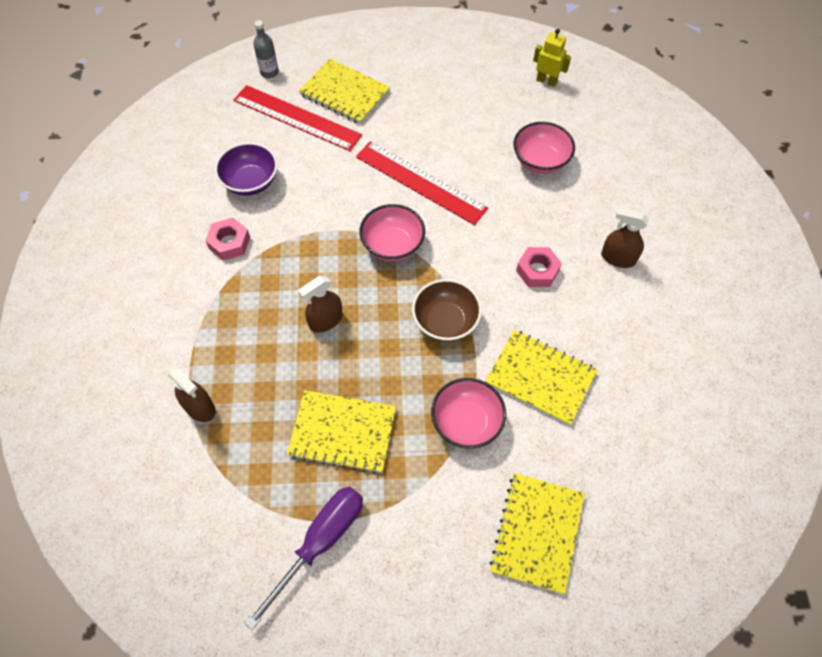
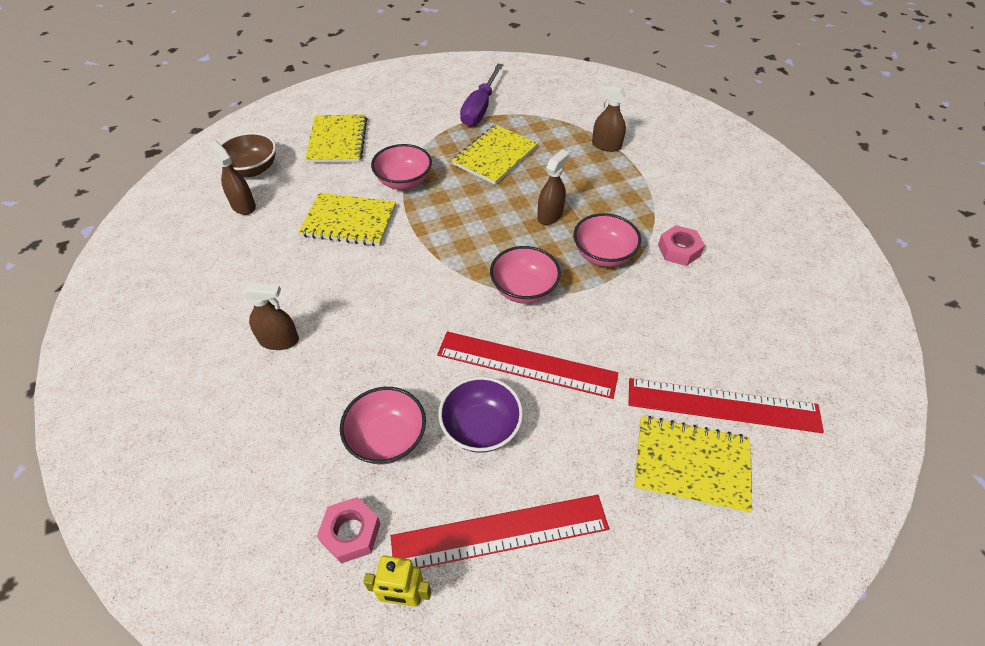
camera: 160 degrees right, 10 degrees down
purple bowl [215,142,278,196] -> purple bowl moved to [438,376,523,453]
grey bottle [253,20,279,78] -> none
yellow notebook [287,390,396,474] -> yellow notebook turned 45 degrees counterclockwise [452,125,538,185]
brown bowl [412,279,482,342] -> brown bowl moved to [215,132,276,177]
pink nut [516,247,562,287] -> pink nut moved to [317,497,381,564]
none -> brown spray bottle [208,141,256,215]
none -> red ruler [391,495,609,568]
none -> pink bowl [574,213,641,267]

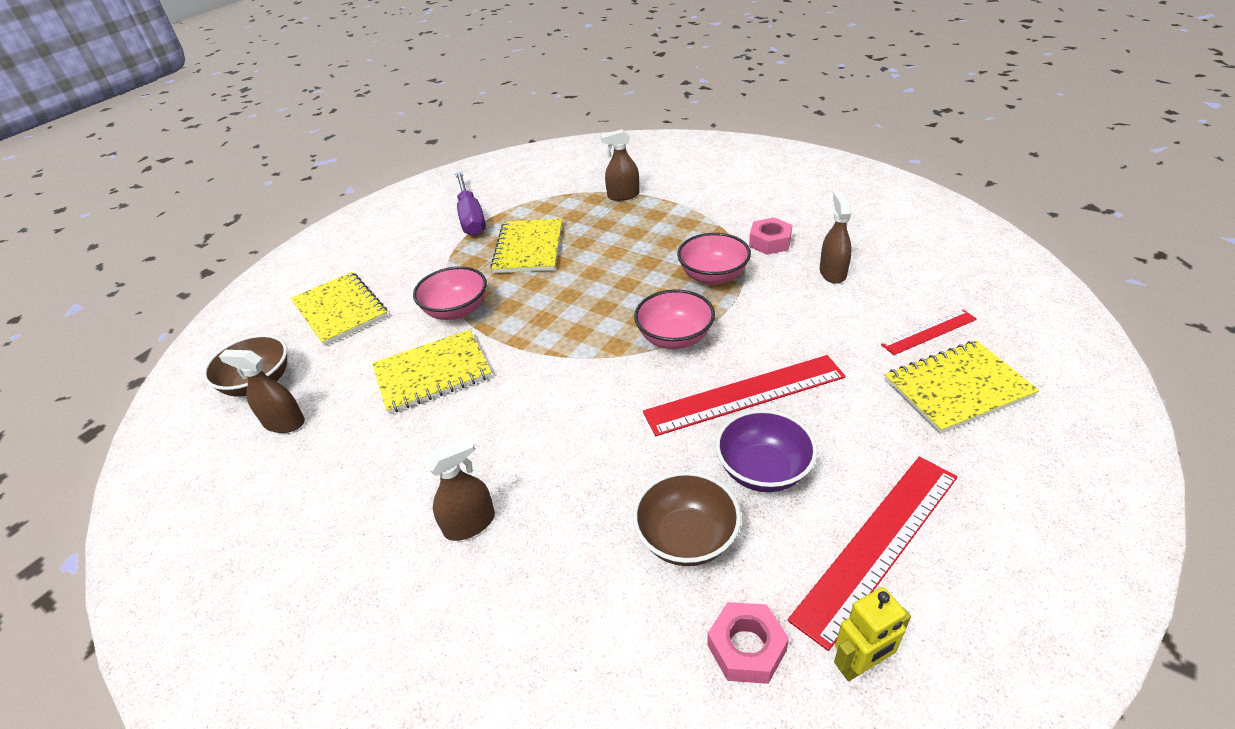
camera: 30 degrees left, 10 degrees down
pink bowl [340,387,426,464] -> brown bowl [633,471,741,566]
brown spray bottle [537,149,569,225] -> brown spray bottle moved to [820,192,852,284]
red ruler [628,378,824,433] -> red ruler [881,310,977,355], size x0.55

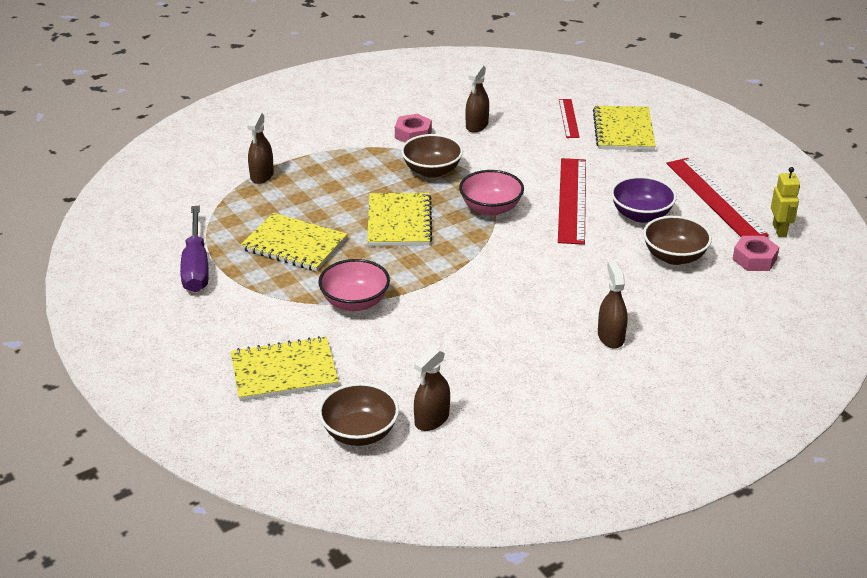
camera: 70 degrees left, 5 degrees down
yellow notebook [372,330,492,414] -> yellow notebook moved to [367,193,432,246]
purple screwdriver [455,171,486,236] -> purple screwdriver turned 75 degrees clockwise [180,206,209,292]
pink bowl [677,233,751,285] -> brown bowl [401,134,463,178]
brown spray bottle [820,192,852,284] -> brown spray bottle turned 90 degrees counterclockwise [466,64,489,132]

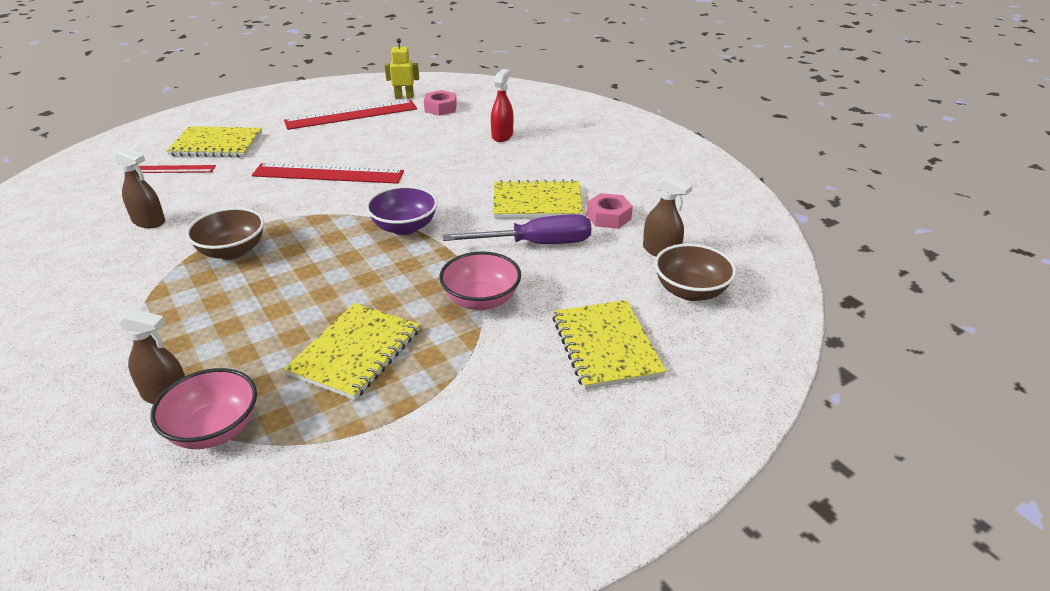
camera: 90 degrees left, 0 degrees up
purple screwdriver [180,206,209,292] -> purple screwdriver moved to [443,214,591,244]
yellow notebook [367,193,432,246] -> yellow notebook moved to [493,180,583,218]
pink nut [395,114,432,143] -> pink nut moved to [586,193,633,229]
pink bowl [459,170,524,216] -> pink bowl moved to [151,368,257,449]
brown spray bottle [598,261,628,348] -> none
purple bowl [611,176,677,223] -> purple bowl moved to [366,186,438,235]
brown bowl [643,216,712,265] -> none
none -> red spray bottle [491,69,513,142]

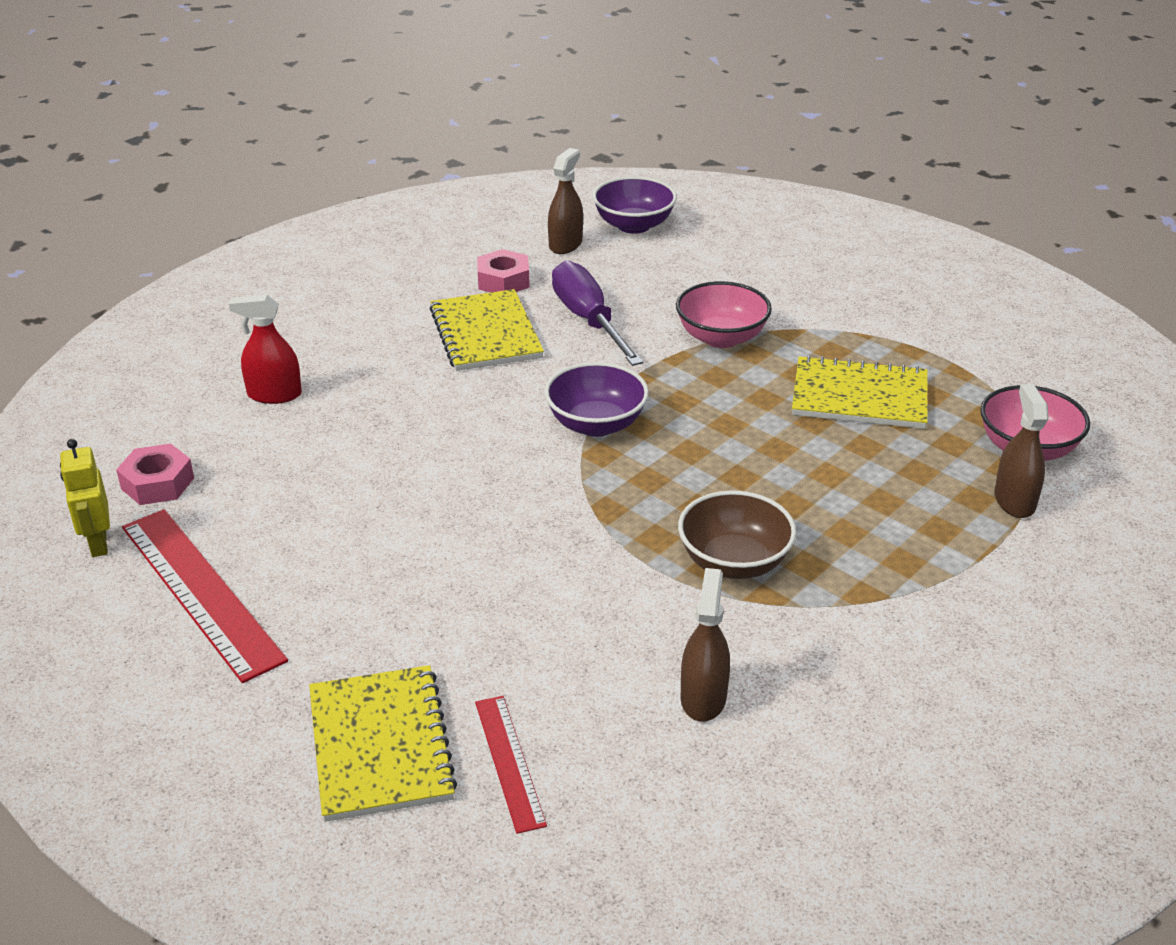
camera: 105 degrees left, 0 degrees up
red ruler [252,163,404,184] -> none
yellow notebook [552,300,666,390] -> none
brown bowl [654,243,736,301] -> purple bowl [593,176,677,234]

